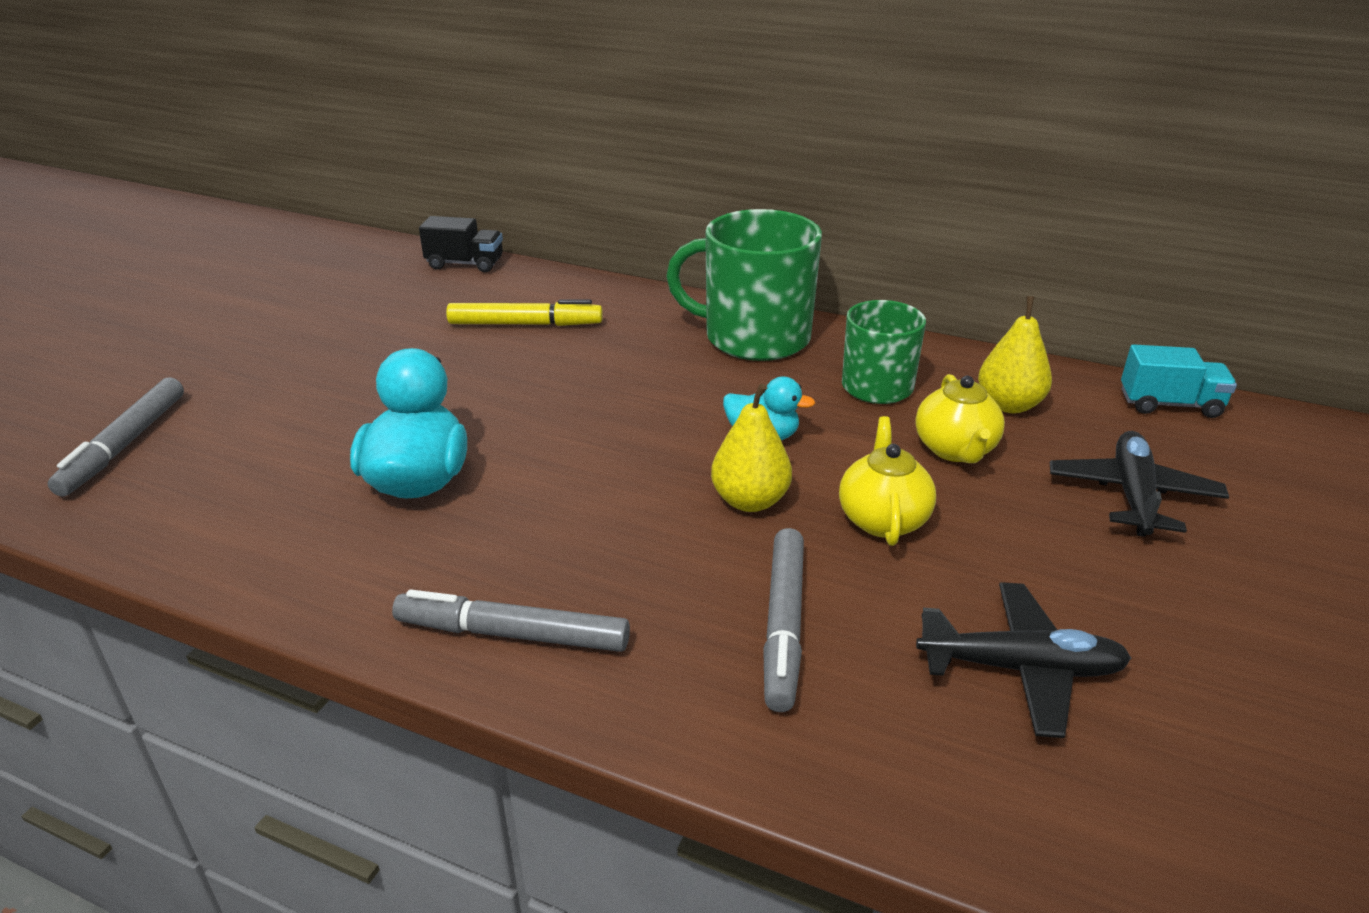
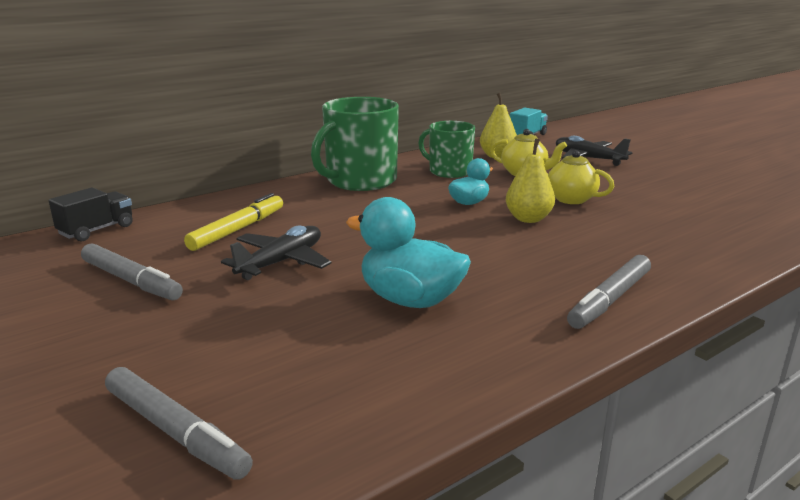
camera: 60 degrees left, 10 degrees down
grey marker [763,528,804,712] -> grey marker moved to [81,243,183,300]
black plane [916,582,1131,738] -> black plane moved to [221,225,332,280]

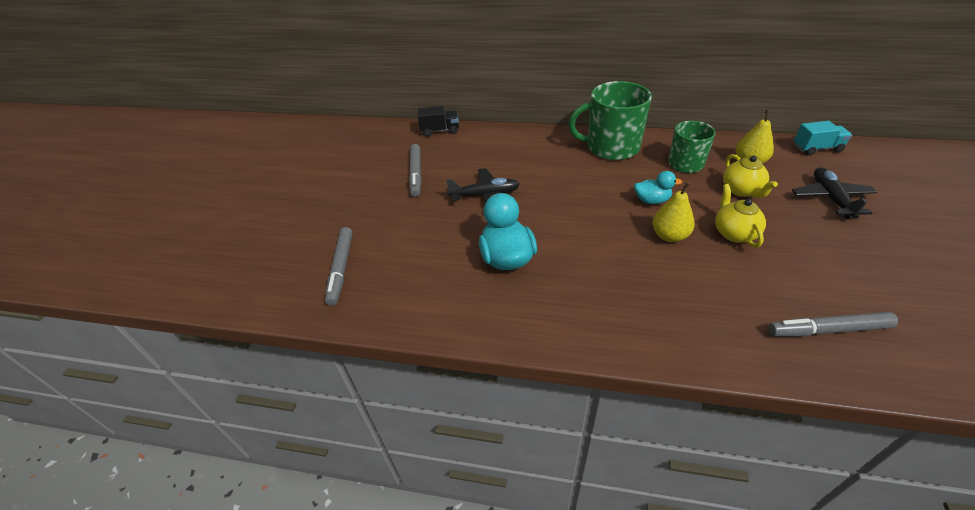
camera: 50 degrees right, 20 degrees up
yellow marker [184,193,283,251] -> none
grey marker [567,255,651,329] -> grey marker moved to [768,312,898,337]

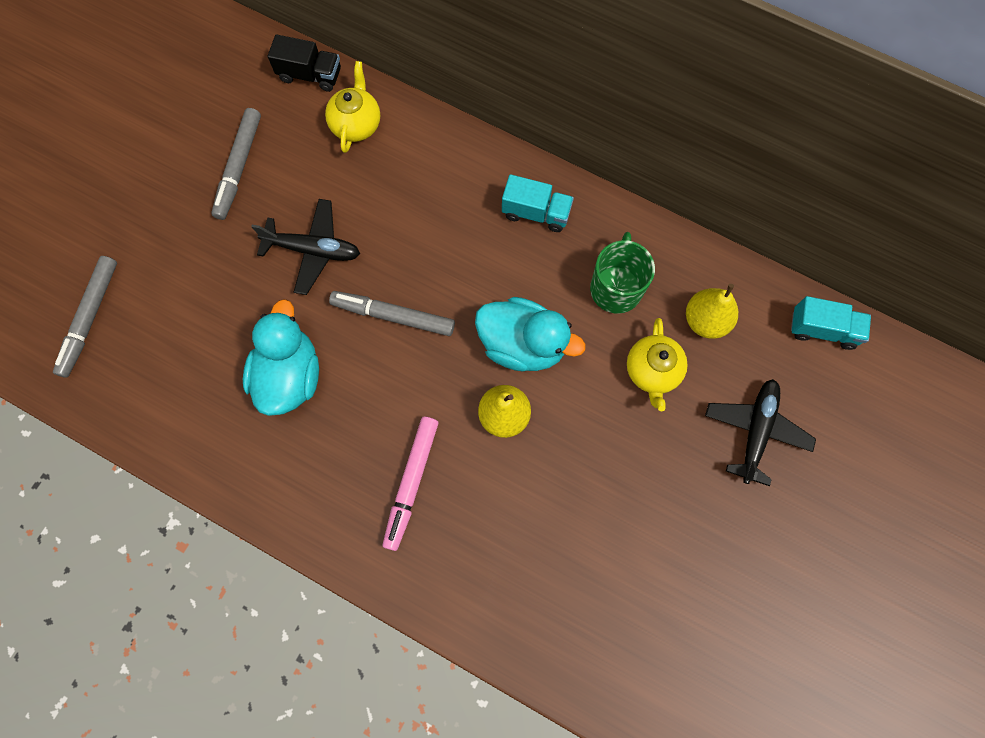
camera: 15 degrees right, 30 degrees up
green mug [568,81,652,160] -> turquoise truck [502,174,574,232]
turquoise duck [634,171,683,204] -> turquoise duck [475,297,585,371], size x1.72
yellow teapot [715,184,766,248] -> yellow teapot moved to [325,61,380,153]
grey marker [768,312,898,337] -> grey marker moved to [329,291,455,336]
none -> pink marker [383,417,439,551]

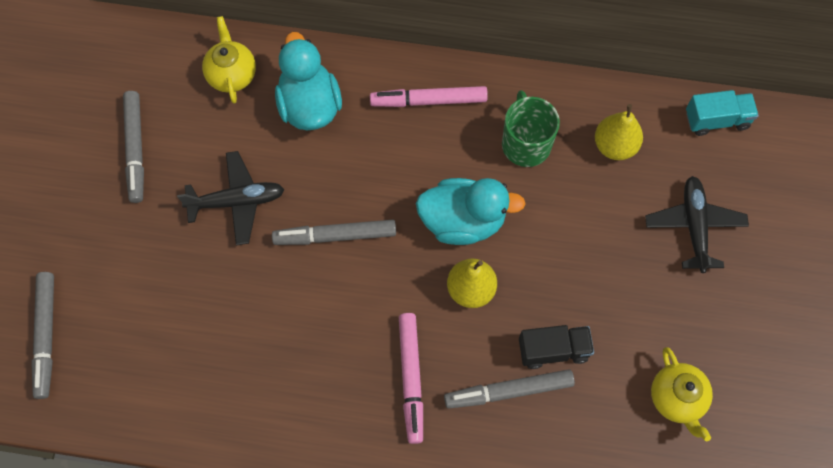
camera: 20 degrees left, 5 degrees down
turquoise duck [243,299,319,416] -> turquoise duck moved to [275,32,342,130]
black truck [268,34,341,92] -> black truck moved to [519,325,594,369]
turquoise truck [502,174,574,232] -> pink marker [370,86,488,107]
yellow teapot [627,318,688,411] -> yellow teapot moved to [651,347,713,441]
none -> grey marker [444,369,575,409]

